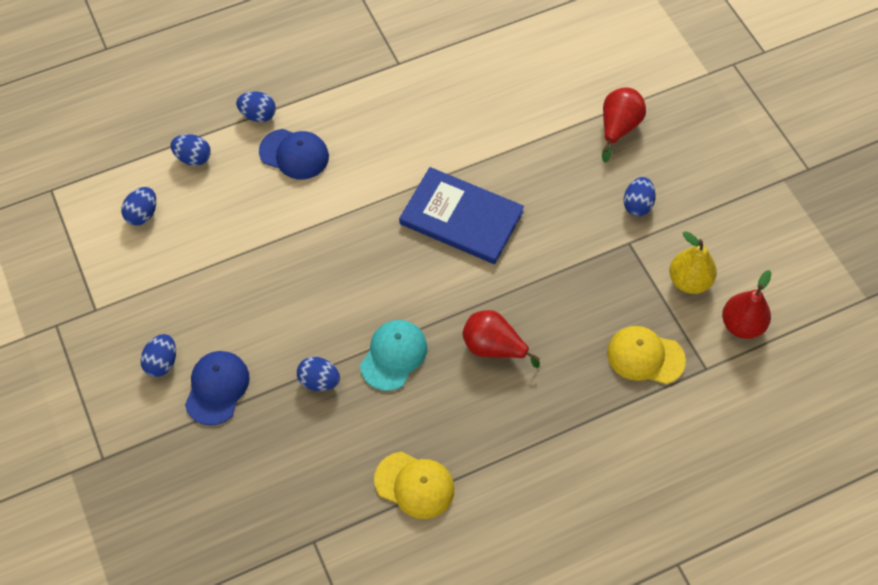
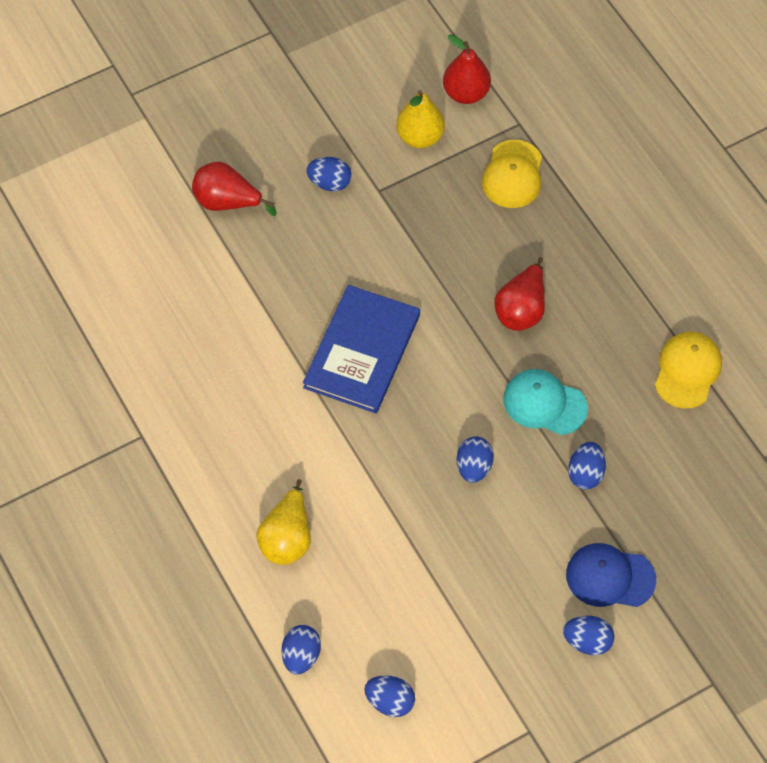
camera: 95 degrees left, 0 degrees up
blue egg [236,91,276,122] -> blue egg moved to [457,436,494,483]
blue cap [259,129,329,179] -> yellow pear [256,479,311,565]

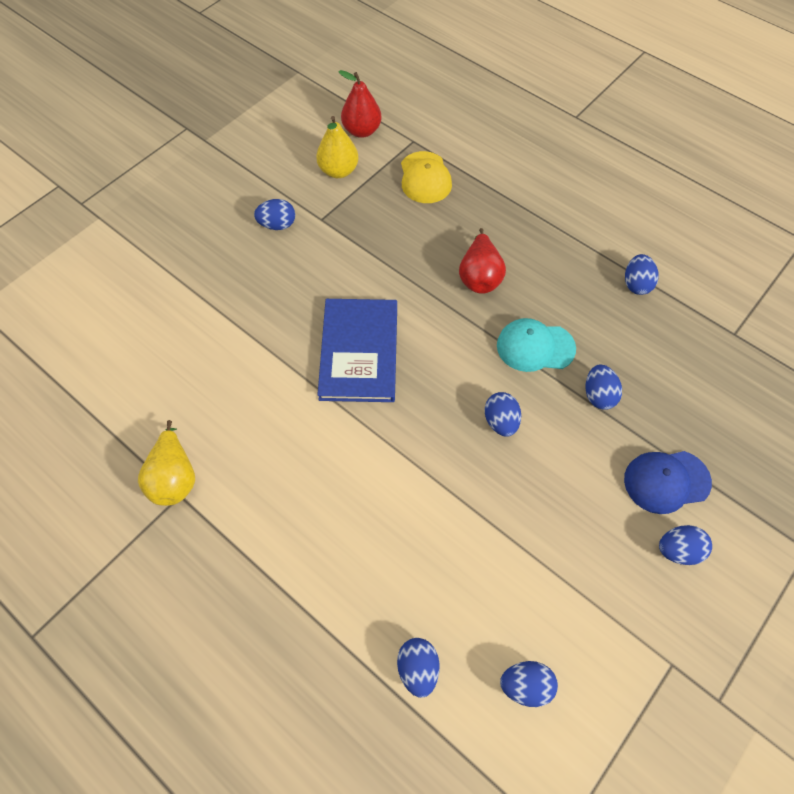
camera: 20 degrees left, 0 degrees up
red pear [192,162,276,216] -> none
yellow pear [256,479,311,565] -> yellow pear moved to [138,420,195,506]
yellow cap [655,332,722,409] -> blue egg [625,254,659,295]

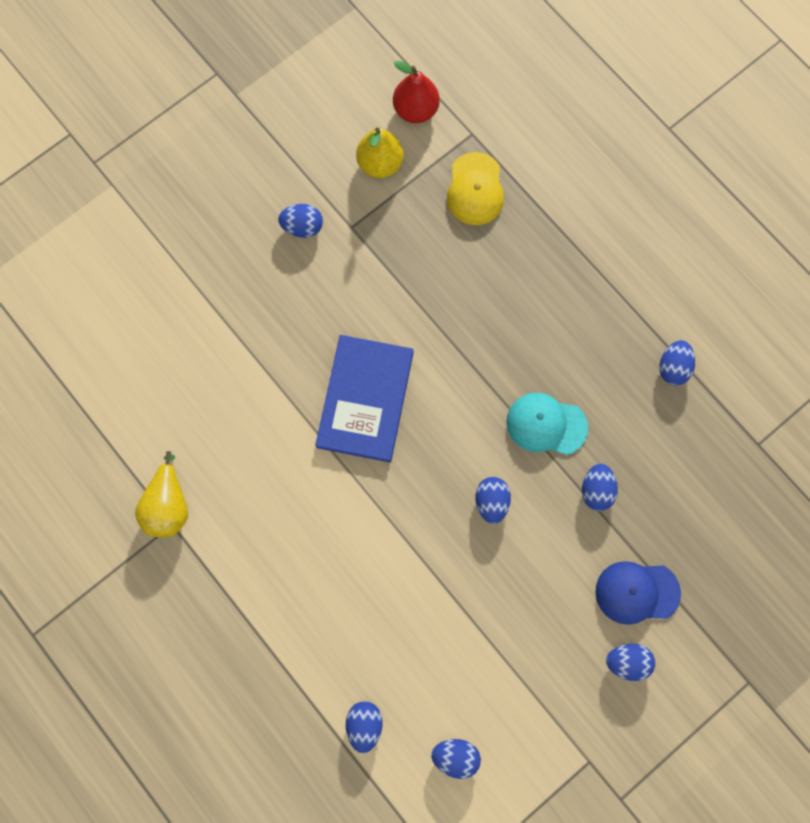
camera: 10 degrees right, 15 degrees up
red pear [459,228,506,294] -> none

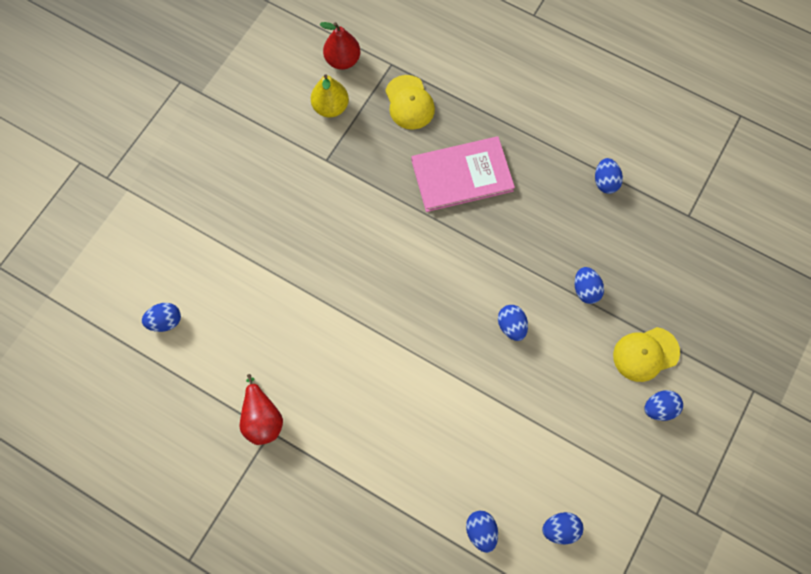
camera: 20 degrees left, 5 degrees down
yellow pear [135,451,188,537] -> red pear [240,374,283,445]
blue egg [278,204,323,238] -> blue egg moved to [142,303,181,332]
blue book [315,335,414,462] -> none
turquoise cap [506,393,588,455] -> none
blue cap [595,561,681,625] -> yellow cap [613,327,680,382]
none -> pink book [411,136,515,212]

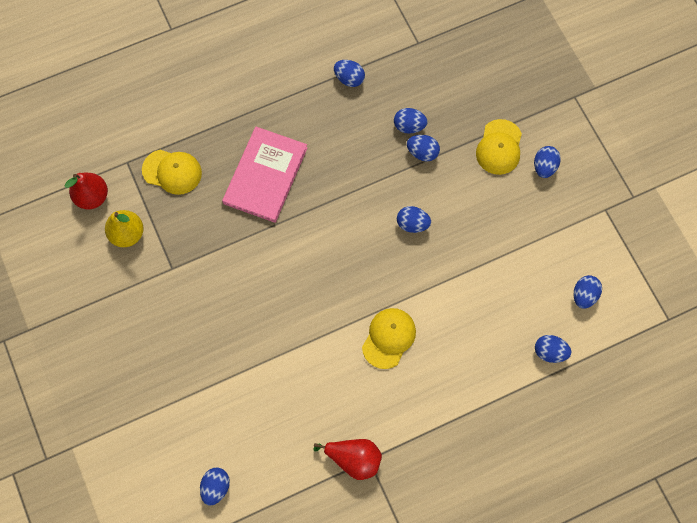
camera: 55 degrees left, 0 degrees up
none -> yellow cap [362,308,416,369]
none -> blue egg [394,108,428,134]

